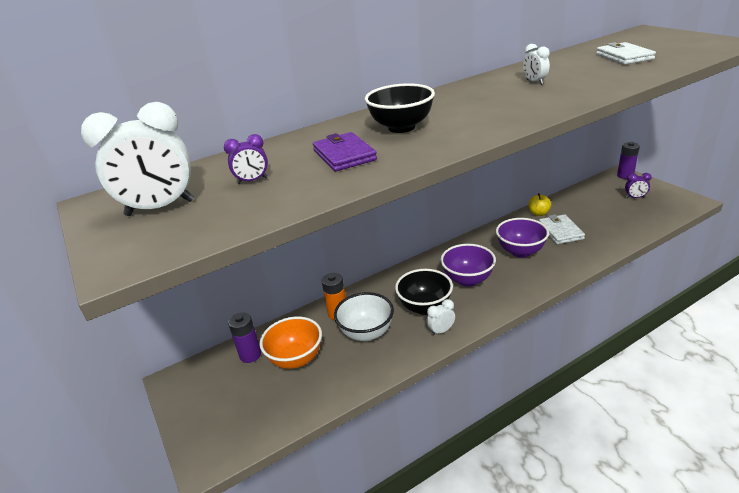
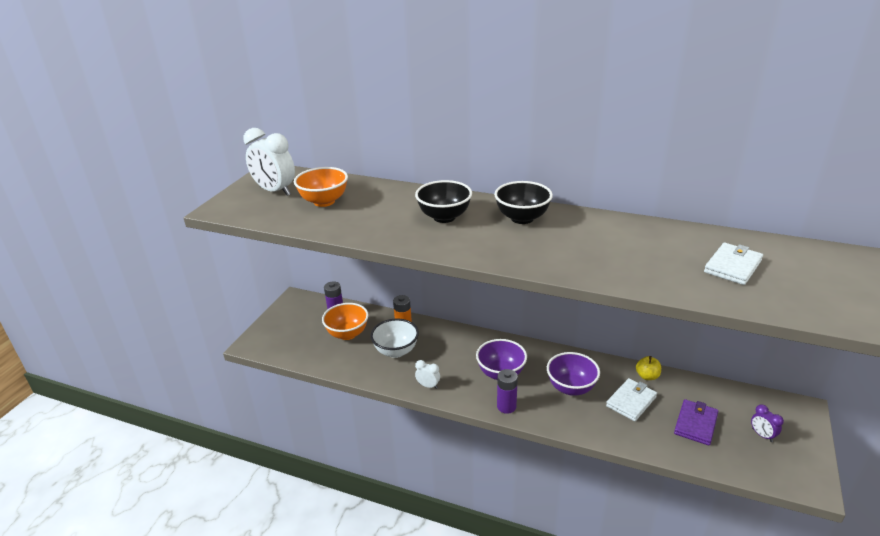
camera: 50 degrees right, 0 degrees up
purple clock [224,134,268,184] -> orange bowl [294,167,348,207]
purple wallet [313,132,377,171] -> purple wallet moved to [674,399,718,445]
black bowl [395,269,453,315] -> black bowl moved to [494,181,553,224]
white clock [523,44,550,85] -> none
purple battery [617,142,640,179] -> purple battery moved to [497,369,518,414]

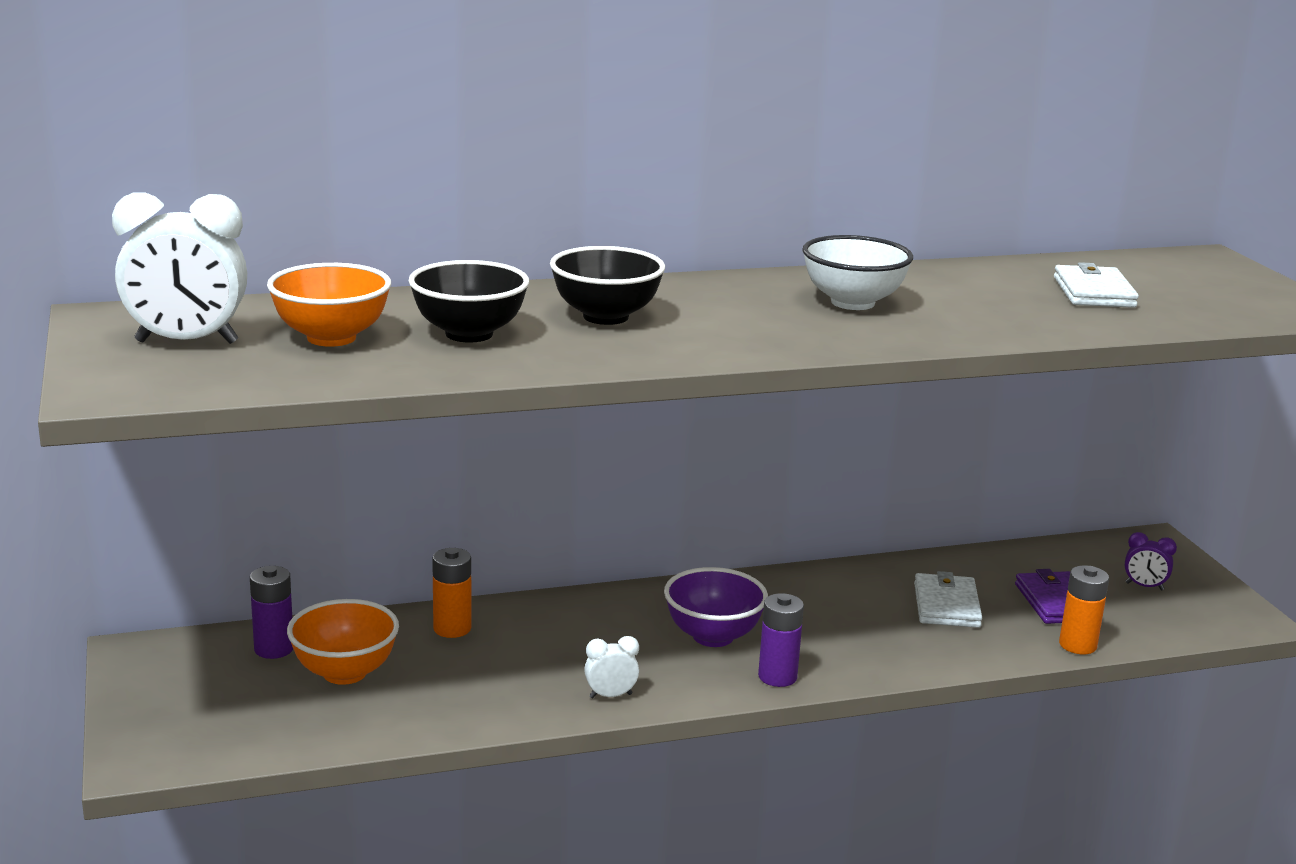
camera: 40 degrees left, 10 degrees down
white bowl [370,319,419,358] -> white bowl moved to [802,235,913,310]
black bowl [494,181,553,224] -> black bowl moved to [409,260,529,343]
purple bowl [547,352,600,396] -> none
yellow apple [636,356,661,380] -> none
none -> orange battery [1059,566,1109,654]

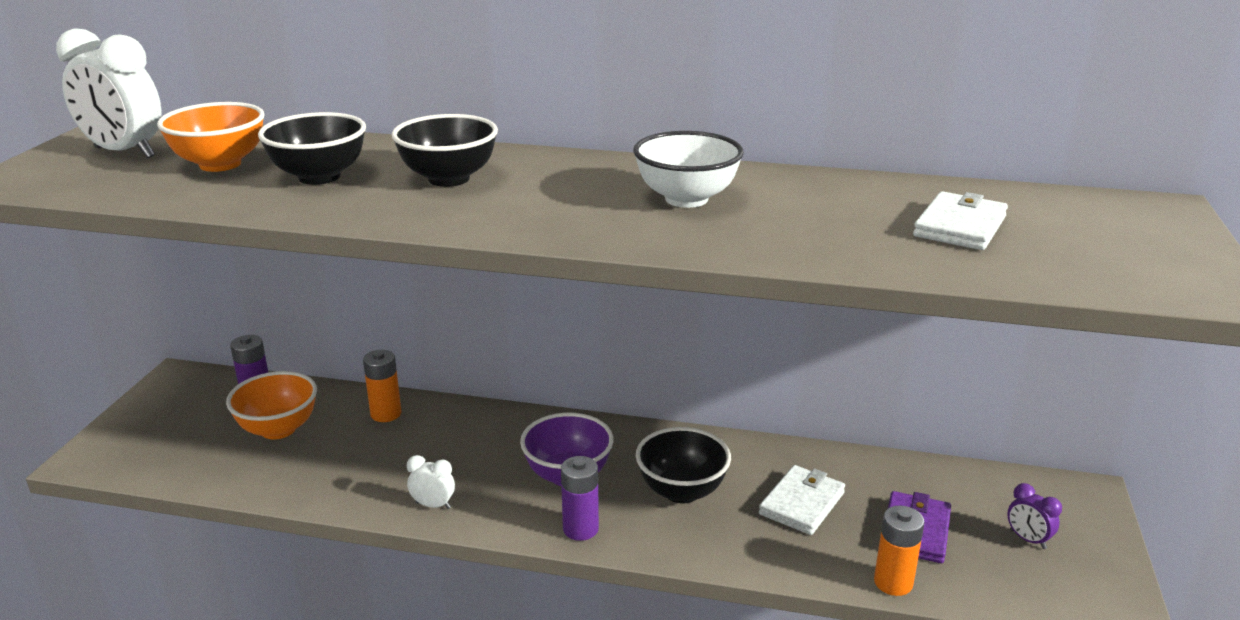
camera: 30 degrees right, 5 degrees up
none -> black bowl [636,427,731,504]

